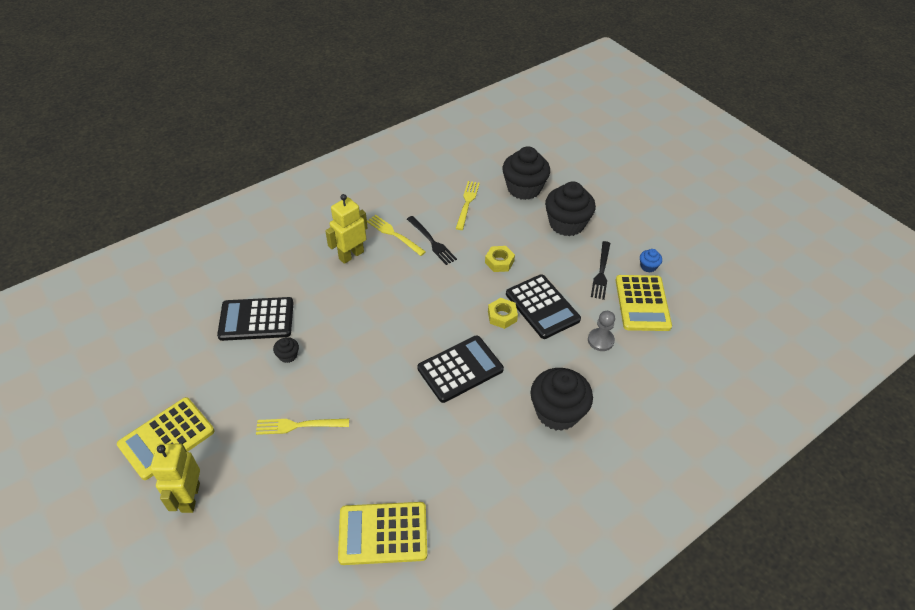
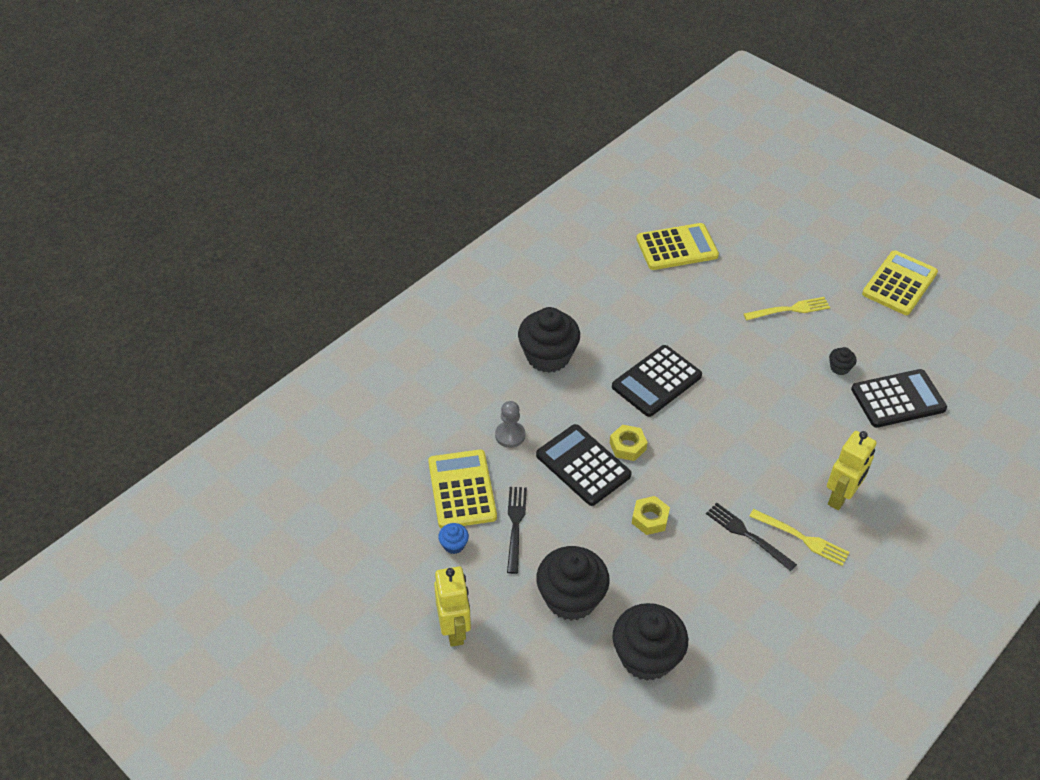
camera: 170 degrees right, 0 degrees up
yellow robot [150,444,200,513] -> yellow robot moved to [434,566,471,647]
yellow fork [456,181,480,230] -> none

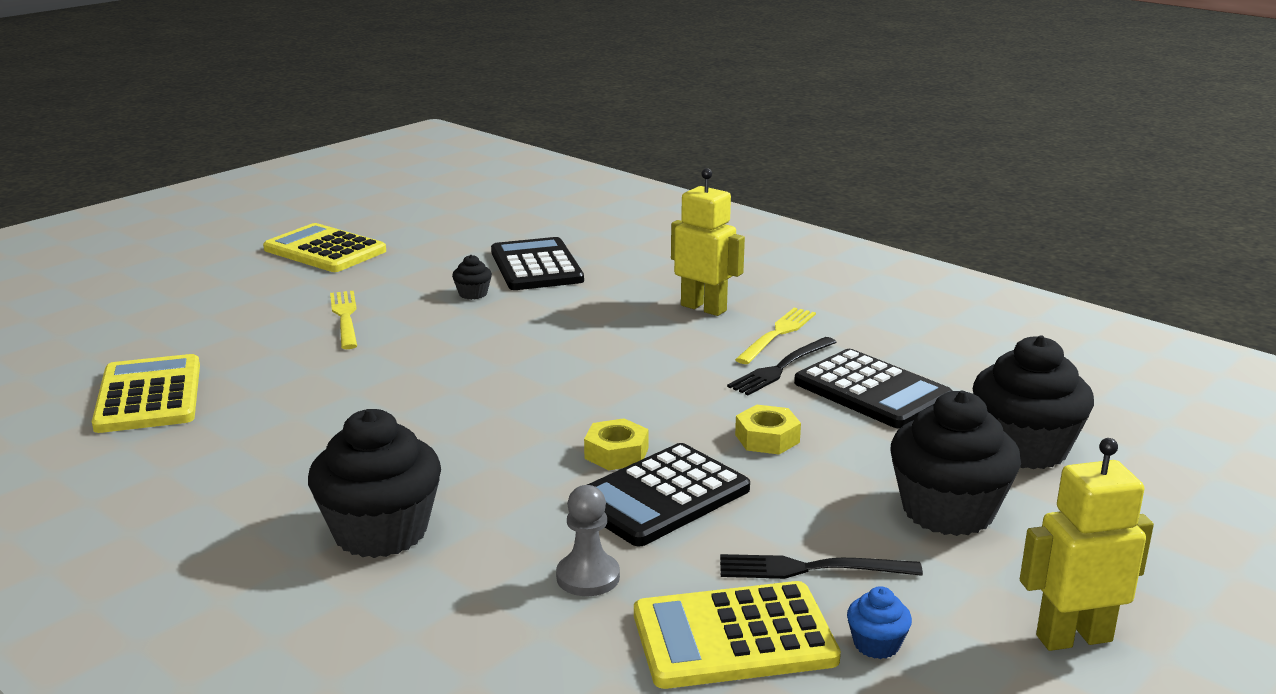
camera: 90 degrees left, 25 degrees down
black calculator [612,345,702,417] -> black calculator moved to [794,349,953,429]

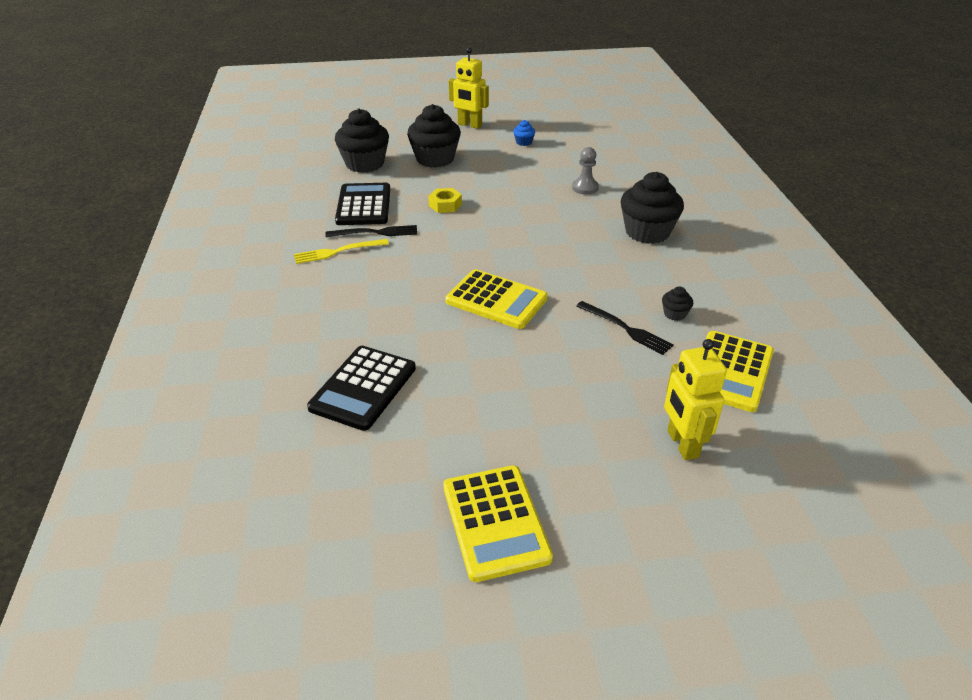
camera: 140 degrees left, 15 degrees up
yellow fork [330,291,357,349] -> none
black cupcake [452,255,492,300] -> black cupcake moved to [662,287,693,321]
yellow nut [584,418,648,470] -> none
black calculator [587,443,750,547] -> none
yellow calculator [634,581,841,689] -> yellow calculator moved to [445,269,548,329]
yellow robot [671,168,745,316] -> yellow robot moved to [664,339,727,460]
black fork [720,554,923,579] -> black fork moved to [576,301,674,355]

